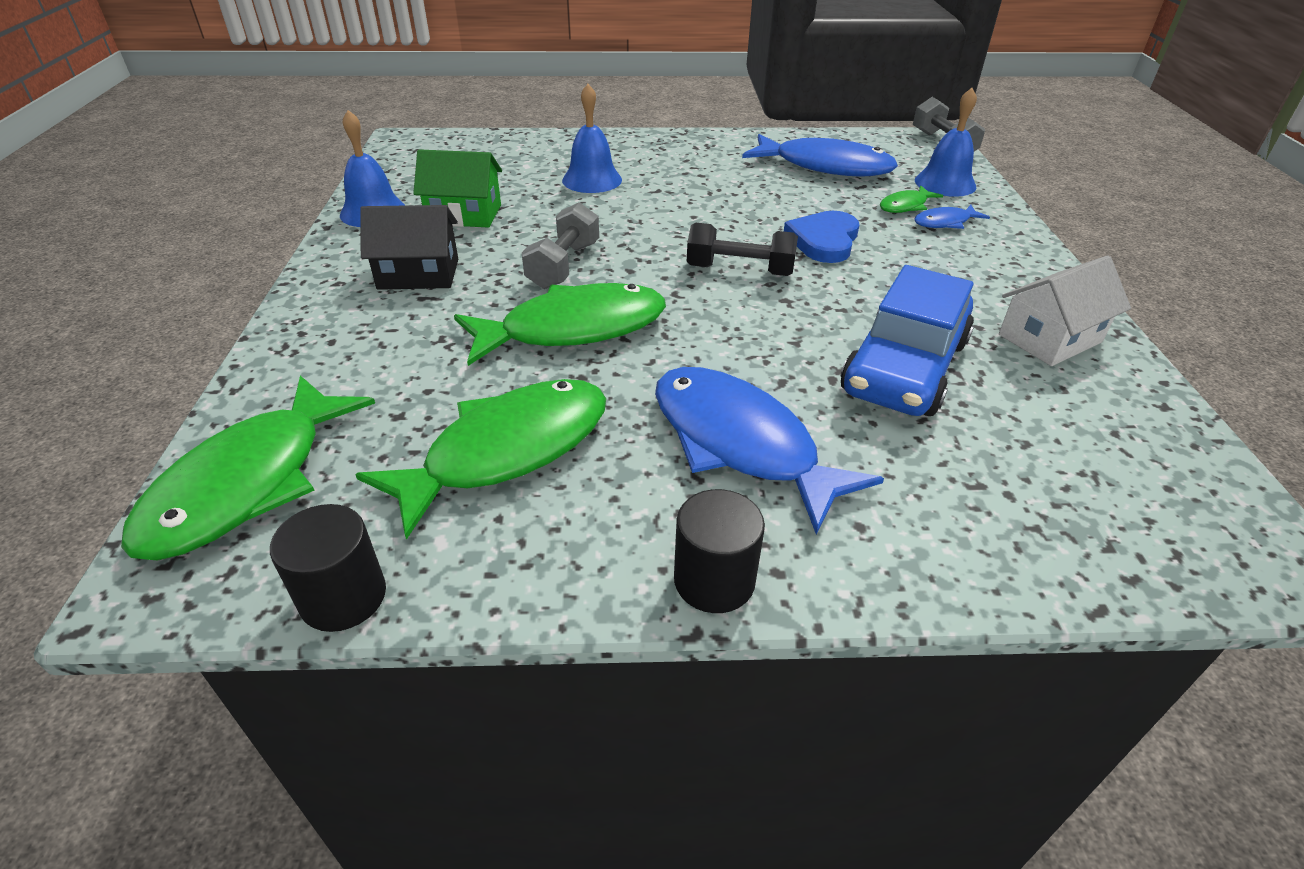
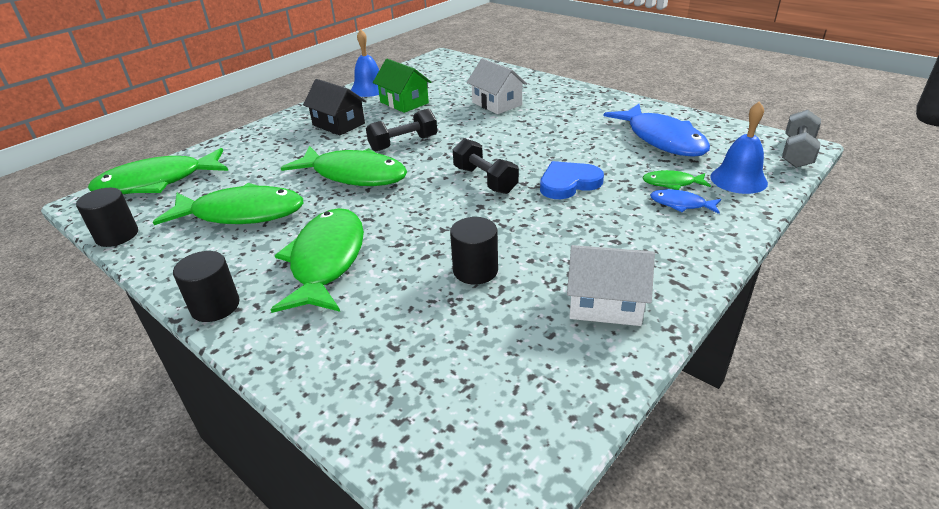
camera: 45 degrees right, 5 degrees down
grey dumbbell [522,202,599,289] -> black dumbbell [366,109,437,152]
blue bell [562,84,622,193] -> white house [467,58,527,114]
blue fish [655,367,884,534] -> green fish [270,208,364,313]
blue car [841,265,974,416] -> black cylinder [450,217,498,285]

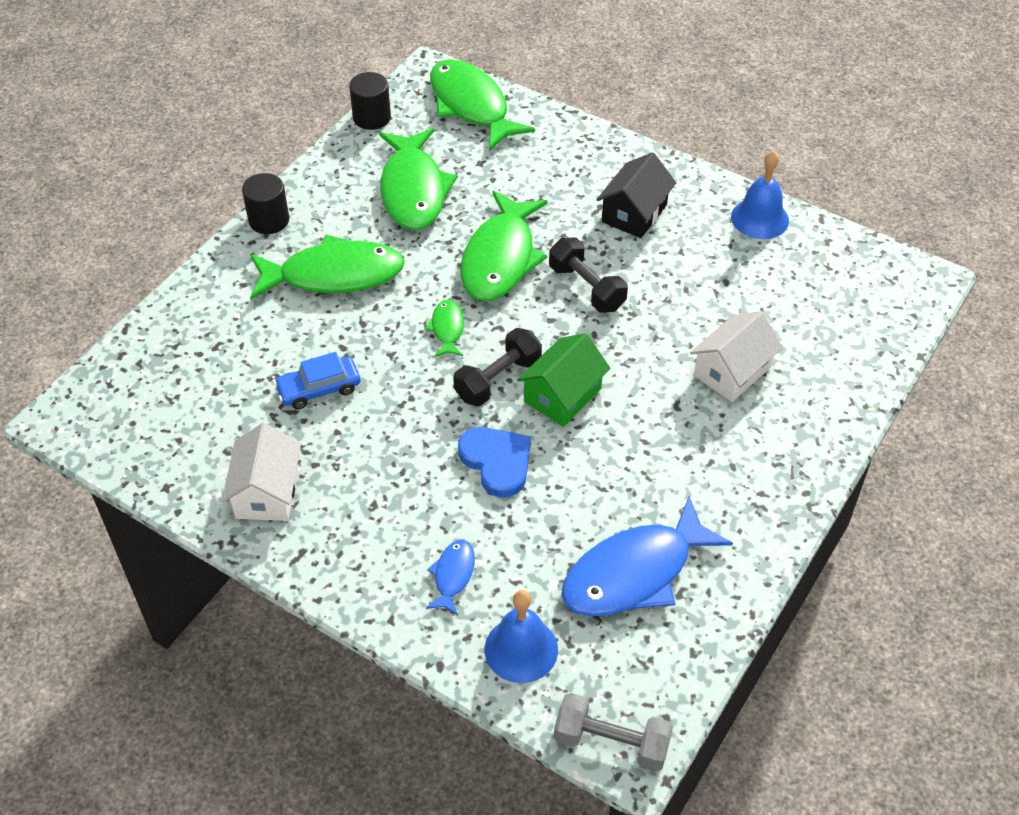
camera: 80 degrees right, 15 degrees up
green house [373,59,431,113] -> green house moved to [517,333,611,427]
black cylinder [450,217,498,285] -> blue car [274,352,361,409]
green fish [642,170,711,190] -> green fish moved to [425,300,464,357]

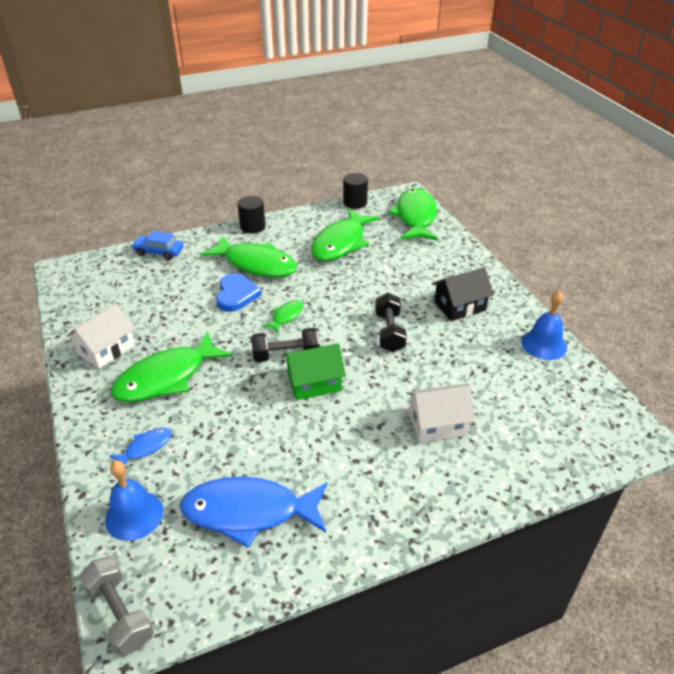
camera: 35 degrees right, 10 degrees down
blue car [274,352,361,409] -> blue car moved to [132,231,183,260]
blue heart [458,427,531,498] -> blue heart moved to [216,273,262,312]
green fish [461,191,548,301] -> green fish moved to [111,331,232,402]

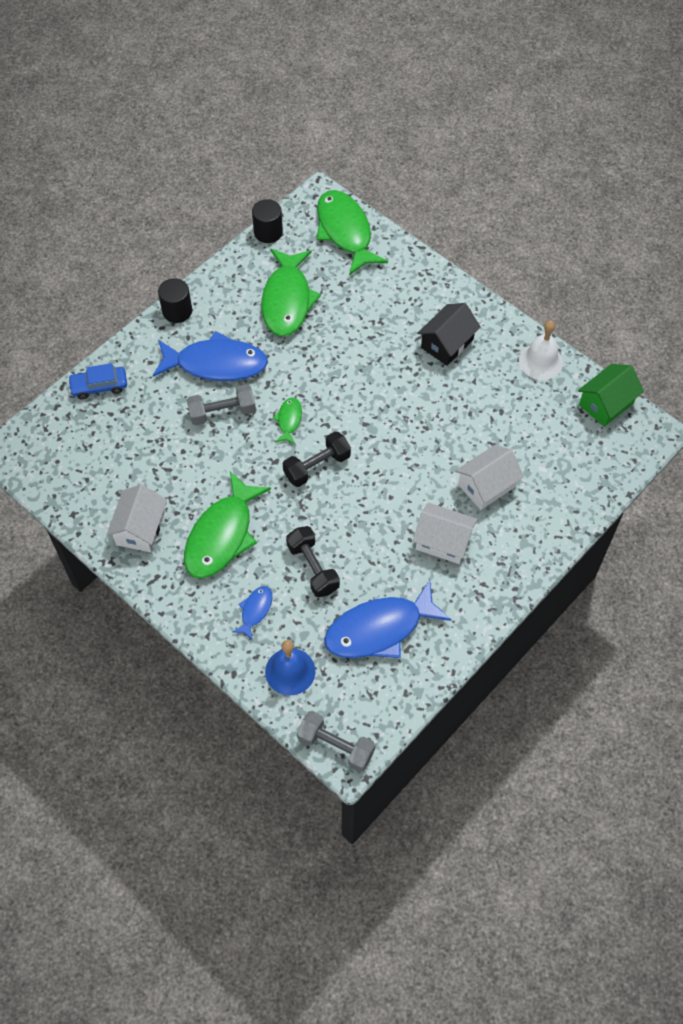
camera: 25 degrees left, 20 degrees up
green fish [200,235,297,277] -> blue fish [153,331,268,381]
blue heart [216,273,262,312] -> grey dumbbell [187,384,256,426]
green house [283,343,346,400] -> green house moved to [578,364,644,427]
black dumbbell [375,293,407,352] -> black dumbbell moved to [286,526,340,597]
blue bell [521,291,567,360] -> white bell [519,320,563,380]
none -> white house [413,503,478,564]

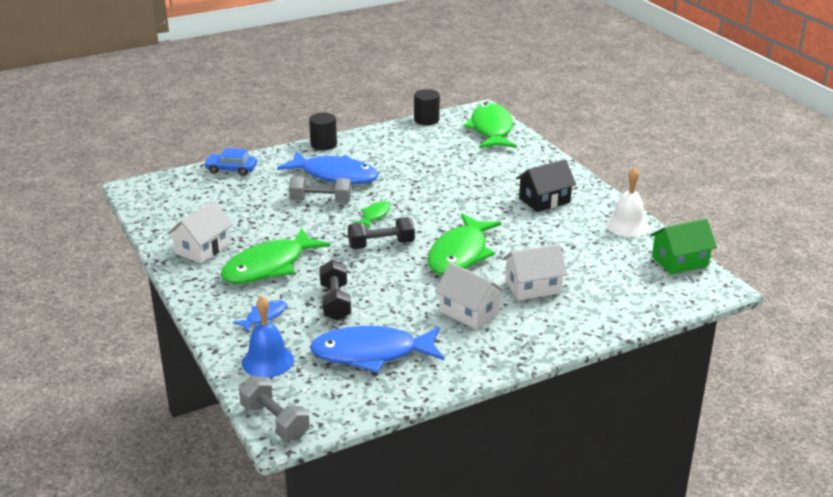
camera: 20 degrees right, 30 degrees down
green fish [261,249,321,336] -> green fish moved to [427,214,501,275]

